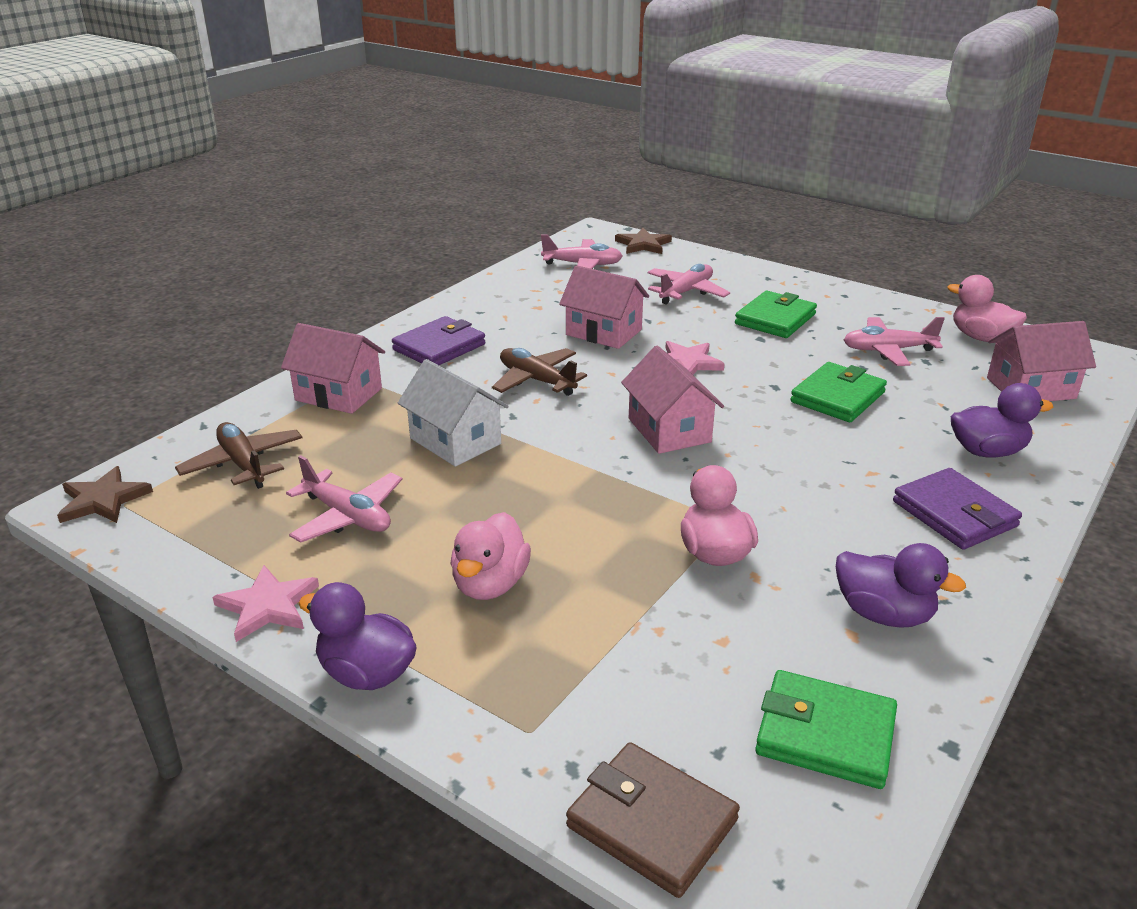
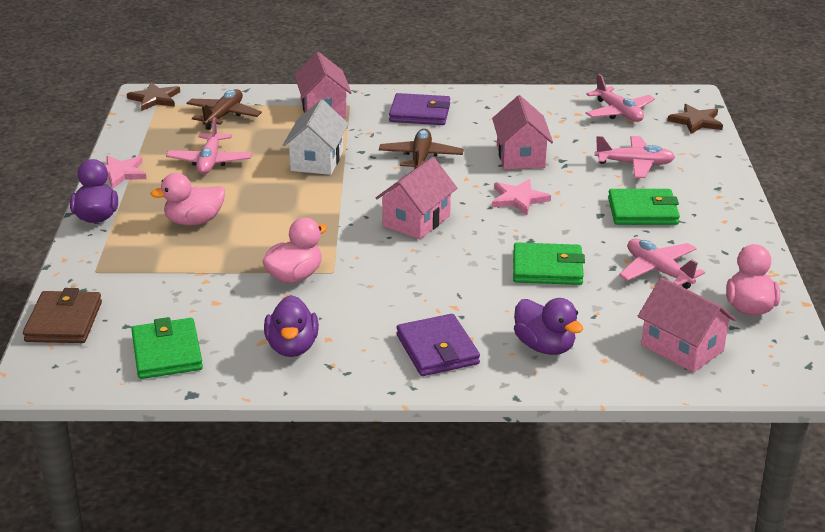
camera: 55 degrees right, 0 degrees up
purple wallet [893,468,1022,550] -> purple wallet turned 45 degrees counterclockwise [397,314,480,376]

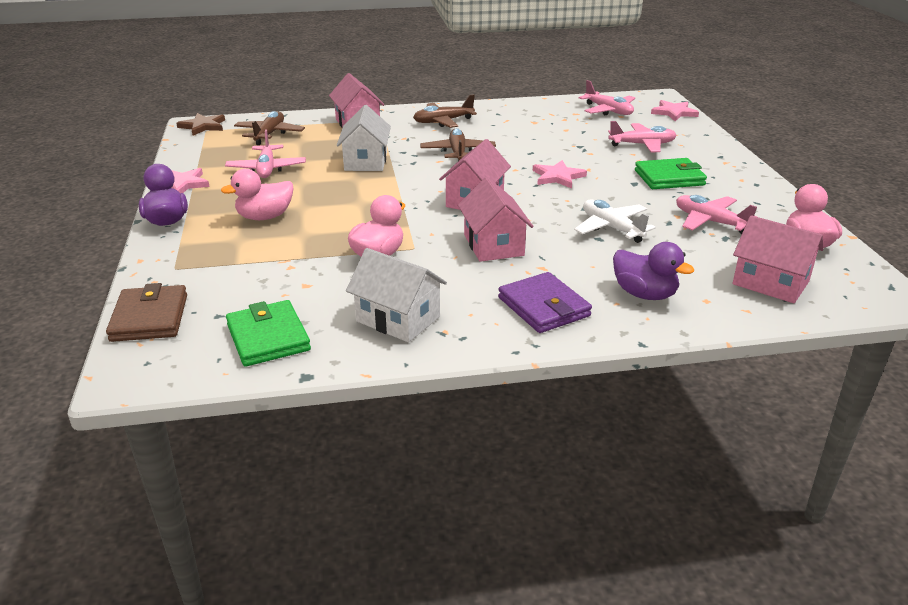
camera: 10 degrees left, 0 degrees up
purple duck [264,295,319,357] -> white house [346,248,447,342]
purple wallet [389,93,450,125] -> brown plane [413,94,477,128]
pink house [492,95,553,169] -> pink house moved to [458,177,533,262]
green wallet [513,242,585,285] -> white plane [574,200,656,243]
brown star [667,104,723,134] -> pink star [651,100,699,121]

